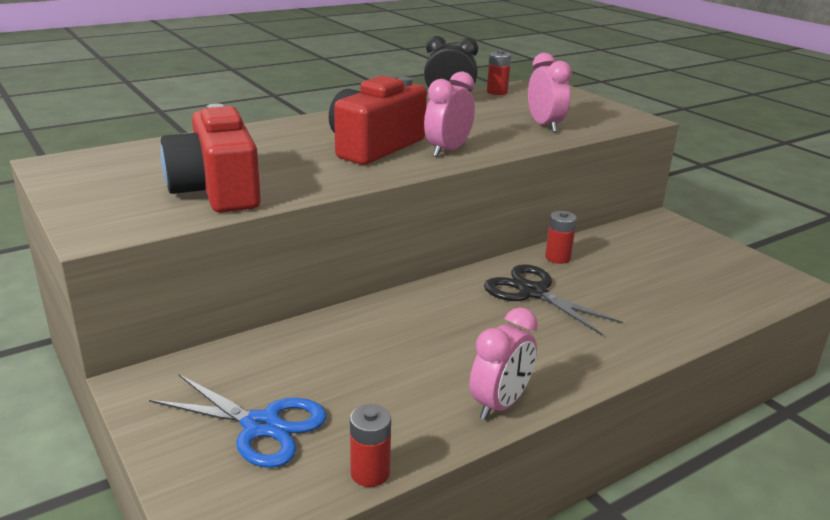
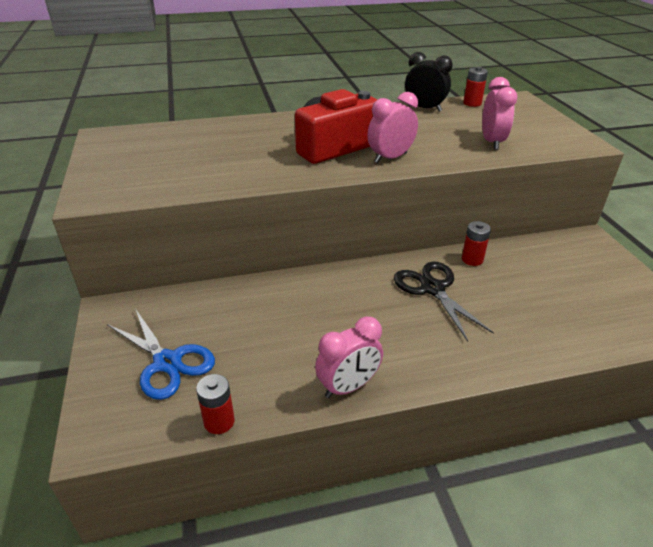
camera: 20 degrees right, 10 degrees up
red camera [160,103,261,213] -> none

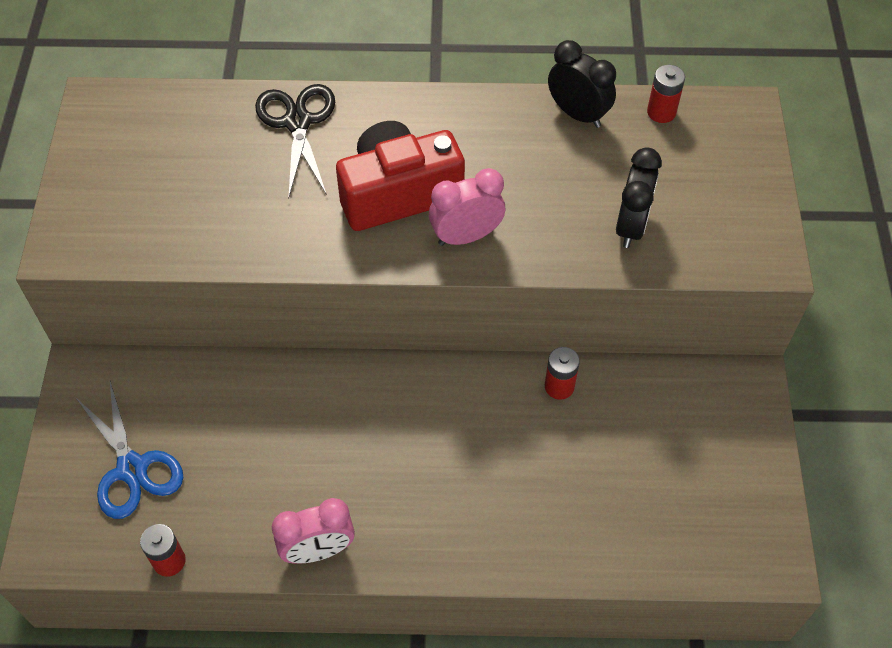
camera: 15 degrees right, 20 degrees up
black scissors [394,261,494,341] -> black scissors moved to [255,84,335,198]
pink clock [482,77,517,150] -> black clock [616,147,662,248]

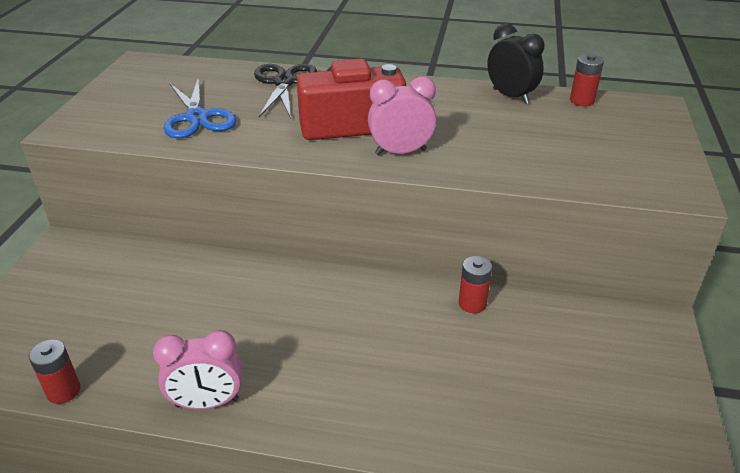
camera: 10 degrees right, 20 degrees down
blue scissors [75,381,183,519] -> blue scissors moved to [164,77,237,138]
black clock [616,147,662,248] -> none

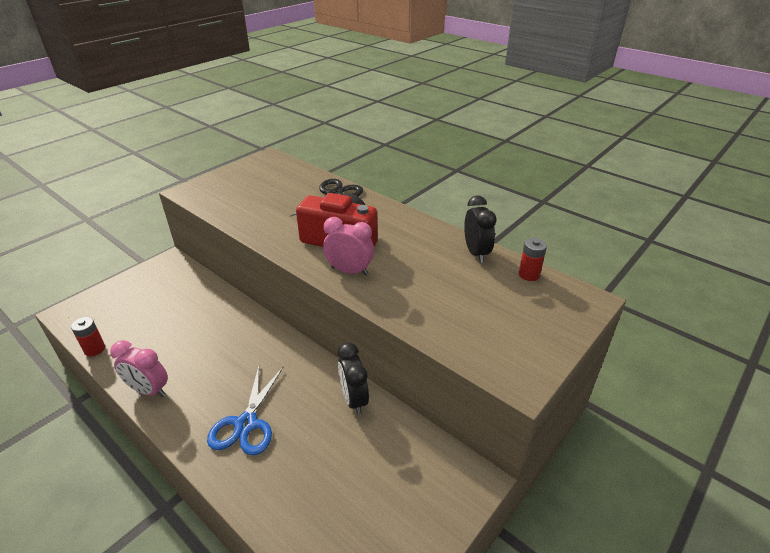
camera: 30 degrees right, 0 degrees up
blue scissors [164,77,237,138] -> blue scissors moved to [207,366,283,455]
red battery [459,256,492,313] -> black clock [338,342,369,415]

